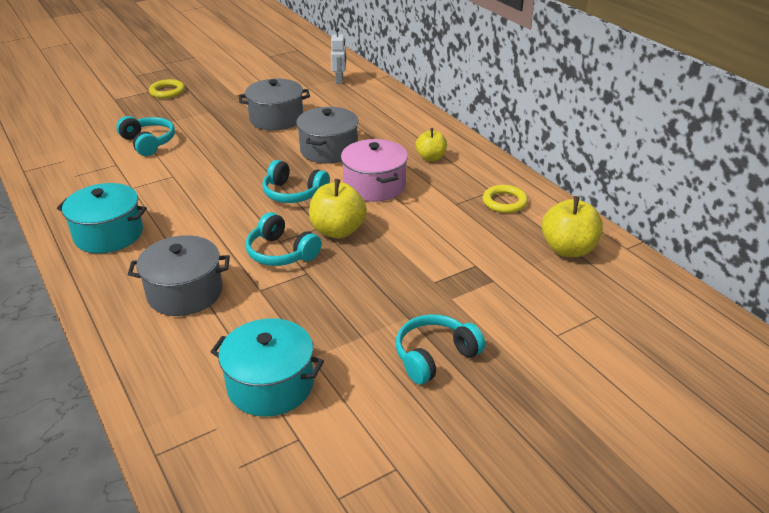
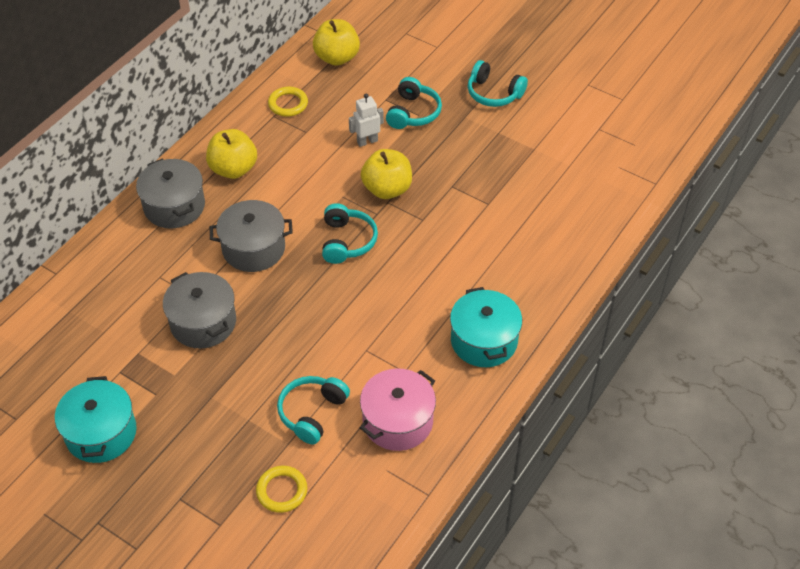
camera: 115 degrees left, 15 degrees up
grey pot [128,235,230,316] -> grey pot moved to [136,159,205,228]
yellow ring [149,79,185,98] -> yellow ring moved to [256,466,307,513]
turquoise pot [211,318,324,417] -> turquoise pot moved to [55,376,137,463]
turquoise headphones [246,212,322,266] -> turquoise headphones moved to [386,77,442,129]
white robot [331,28,346,84] -> white robot moved to [349,93,384,147]
pink pot [341,139,408,202] -> pink pot moved to [360,369,436,451]
yellow apple [416,128,447,161] -> yellow apple [206,129,257,179], size x1.57

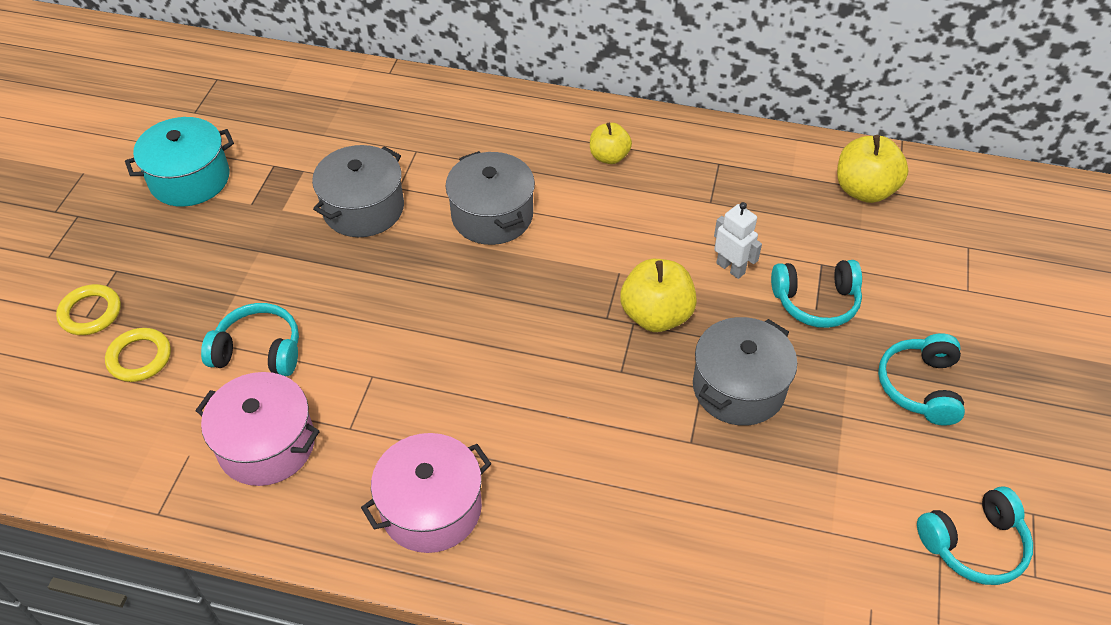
camera: 70 degrees right, 0 degrees up
grey pot [136,159,205,228] -> grey pot moved to [693,317,797,426]
yellow apple [206,129,257,179] -> yellow apple [590,123,632,164], size x0.64
yellow ring [268,87,308,117] -> yellow ring moved to [56,284,121,335]
turquoise headphones [322,203,378,264] -> turquoise headphones moved to [917,486,1033,585]
turquoise pot [450,287,522,367] -> pink pot [361,433,491,553]

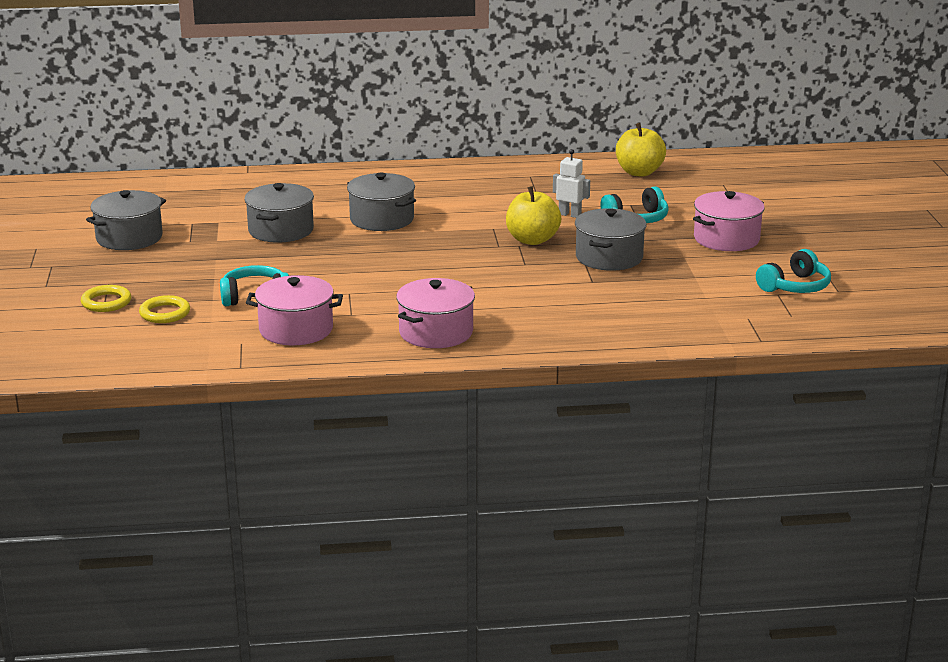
camera: 20 degrees left, 25 degrees down
turquoise pot [125,117,234,207] -> grey pot [86,190,166,250]
yellow apple [590,123,632,164] -> none
turquoise headphones [878,333,965,426] -> pink pot [693,191,765,251]

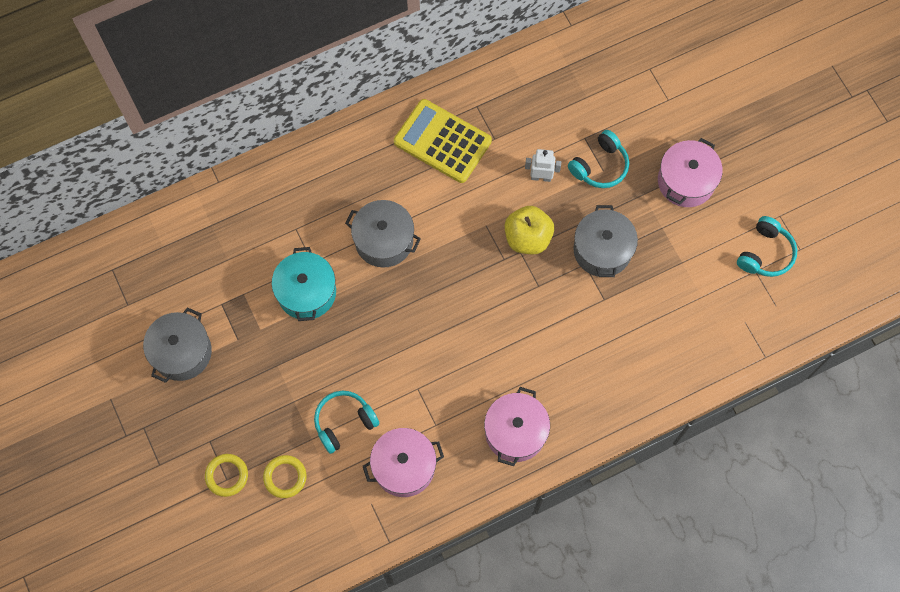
camera: 20 degrees left, 45 degrees up
grey pot [244,183,314,243] -> turquoise pot [272,247,336,321]
yellow apple [616,123,666,177] -> none
none -> yellow calculator [394,99,492,183]

